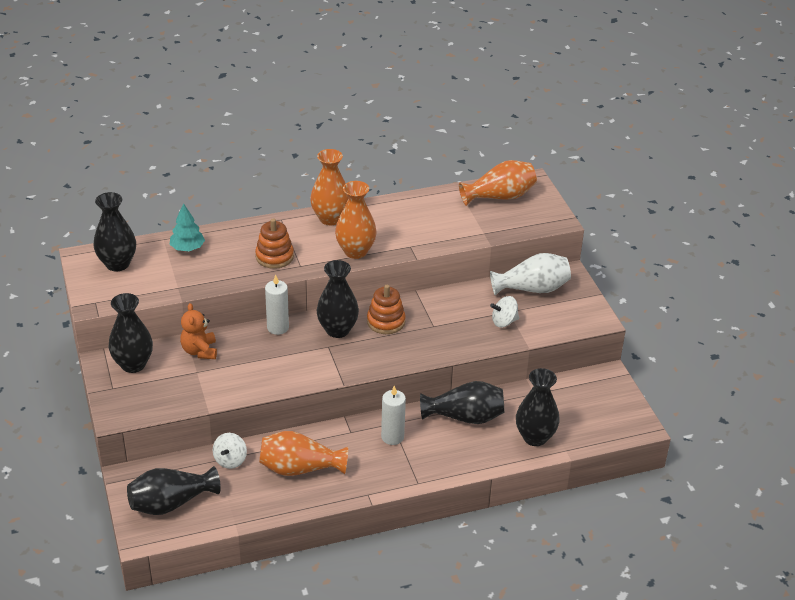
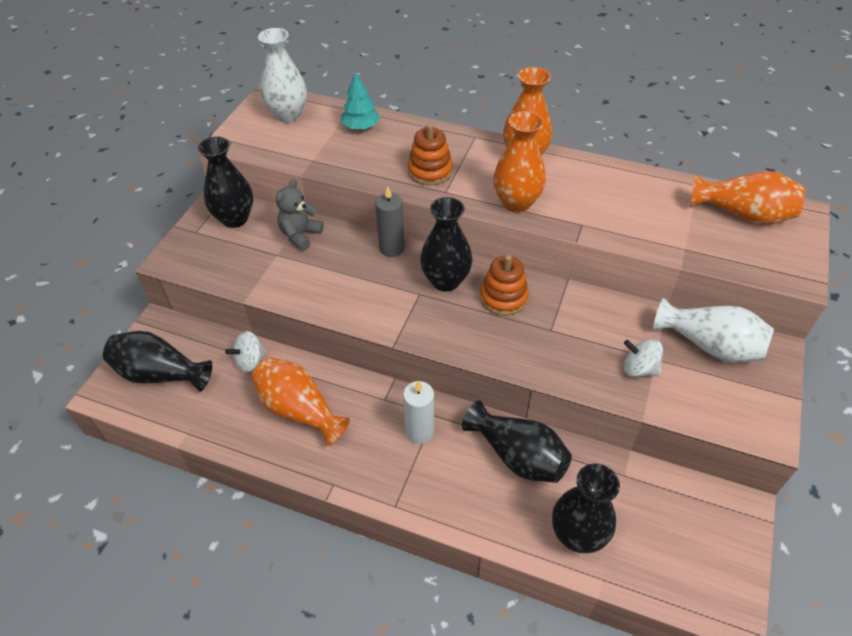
camera: 40 degrees right, 10 degrees up
black vase [94,192,136,271] -> white vase [258,28,307,123]
orange teddy bear [180,303,217,359] -> grey teddy bear [276,179,324,250]
white candle [265,275,289,335] -> grey candle [375,186,405,257]

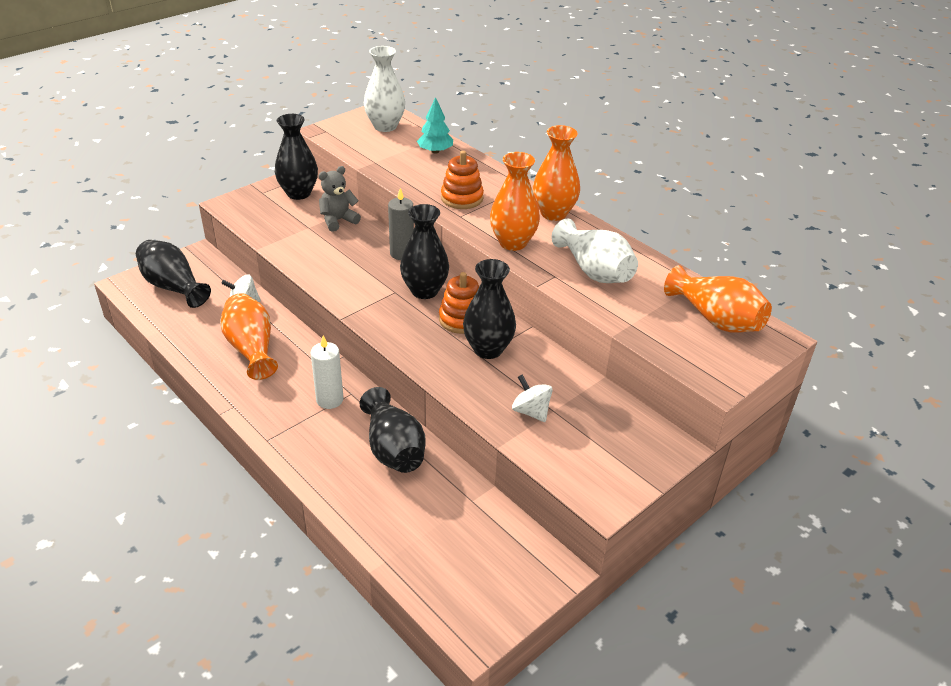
camera: 25 degrees right, 10 degrees down
black vase [552,464,620,553] -> black vase moved to [463,259,516,359]
white vase [653,298,774,363] -> white vase moved to [551,219,638,283]

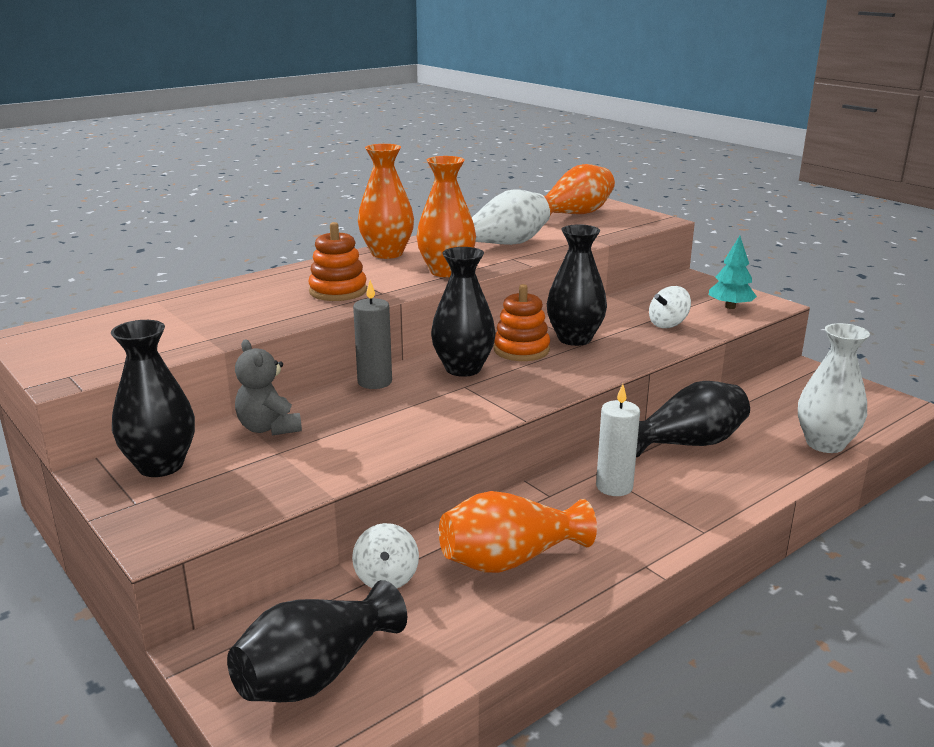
camera: 85 degrees left, 15 degrees down
white vase [364,46,405,132] -> white vase moved to [798,323,870,453]
turquoise tree [417,97,453,154] -> turquoise tree moved to [709,236,757,309]

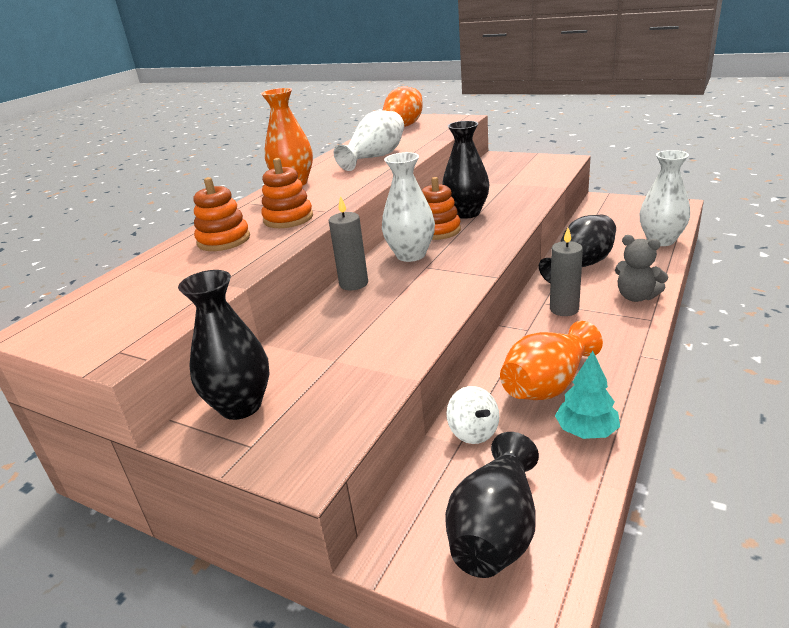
camera: 20 degrees left, 5 degrees up
grey teddy bear [235,339,302,436] -> grey teddy bear moved to [615,235,668,302]
orange vase [417,156,476,277] -> none
black vase [431,247,496,377] -> white vase [382,152,435,262]
white candle [596,384,640,496] -> grey candle [550,228,583,316]
white spinning top [649,286,691,328] -> none
turquoise tree [709,236,757,309] -> turquoise tree moved to [555,351,620,439]
none -> orange stacking toy [193,177,250,251]

